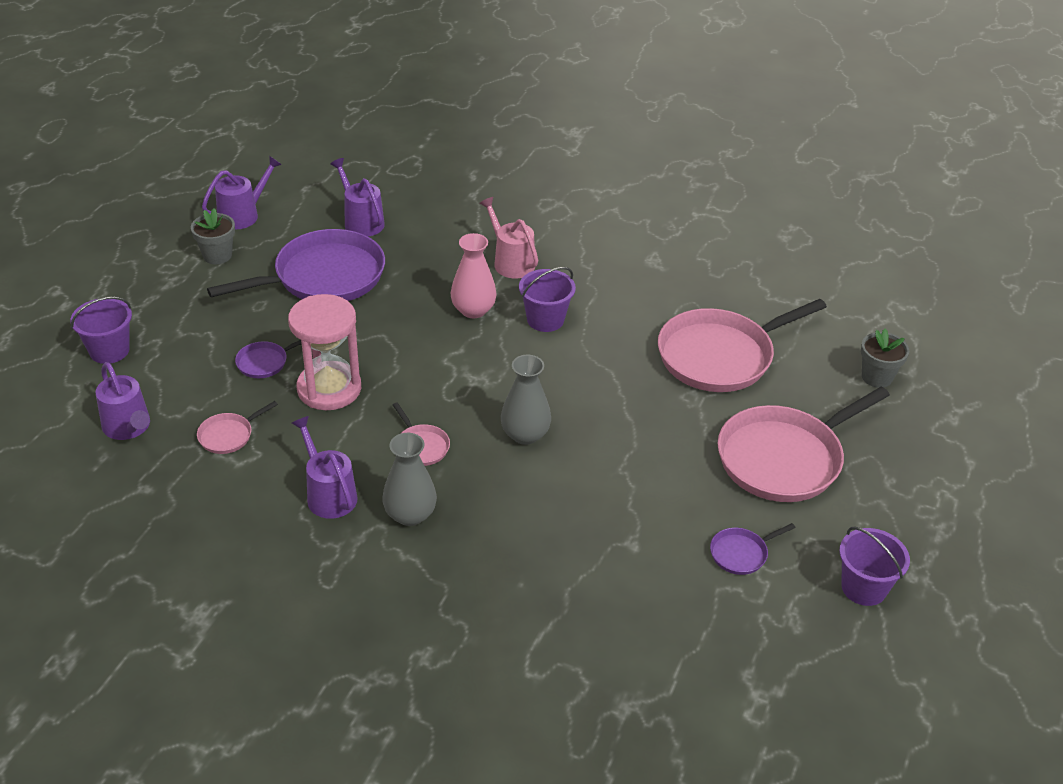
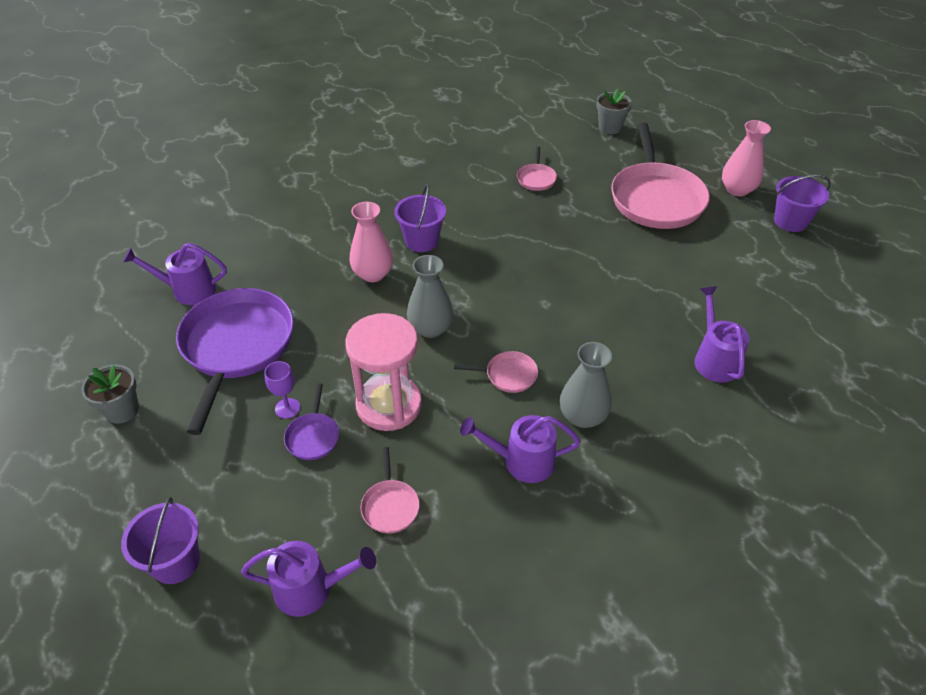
camera: 55 degrees left, 5 degrees up
purple watering can [202,156,282,229] -> purple watering can moved to [694,286,749,382]
pink watering can [479,197,538,278] -> none
grey vase [501,355,551,445] -> grey vase moved to [407,255,454,338]
pink pan [658,299,827,392] -> pink pan [517,146,557,191], size x0.43
purple pan [710,523,795,575] -> none
none -> purple goblet [264,361,300,419]
none -> pink vase [722,120,771,196]

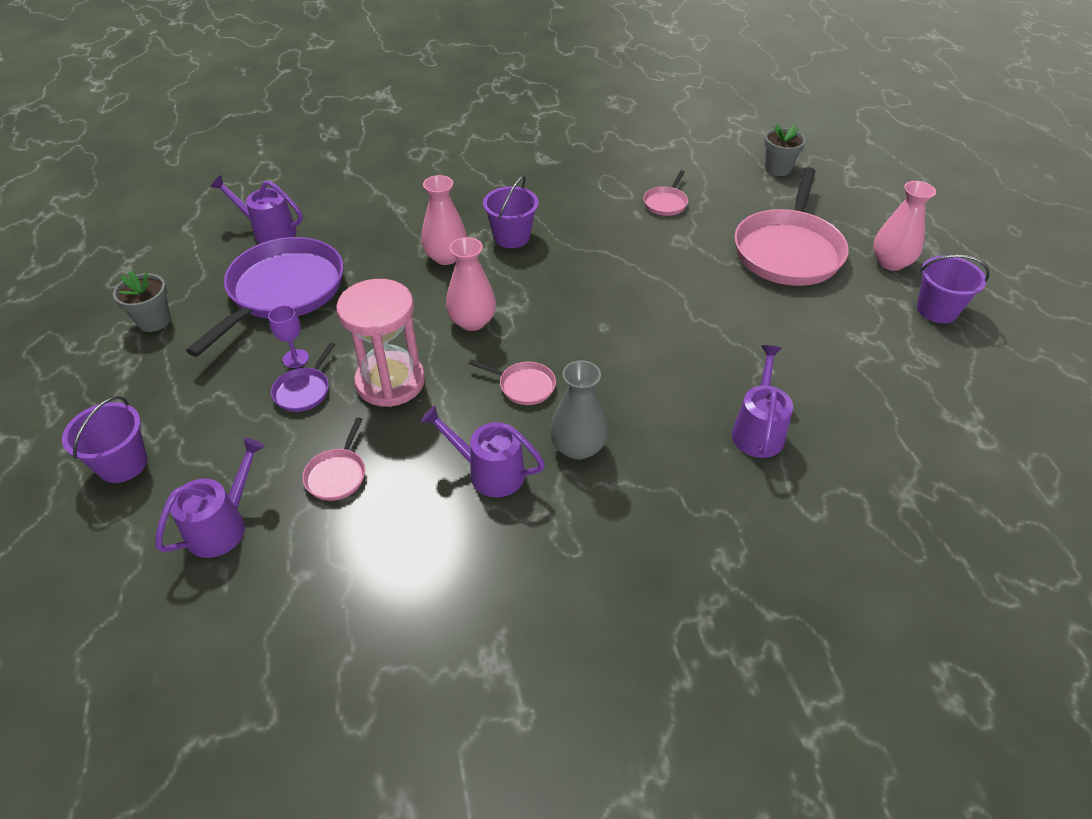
camera: 20 degrees right, 0 degrees up
purple watering can [241,541,376,617] -> purple watering can turned 75 degrees counterclockwise [155,438,265,558]
grey vase [407,255,454,338] -> pink vase [446,237,496,331]

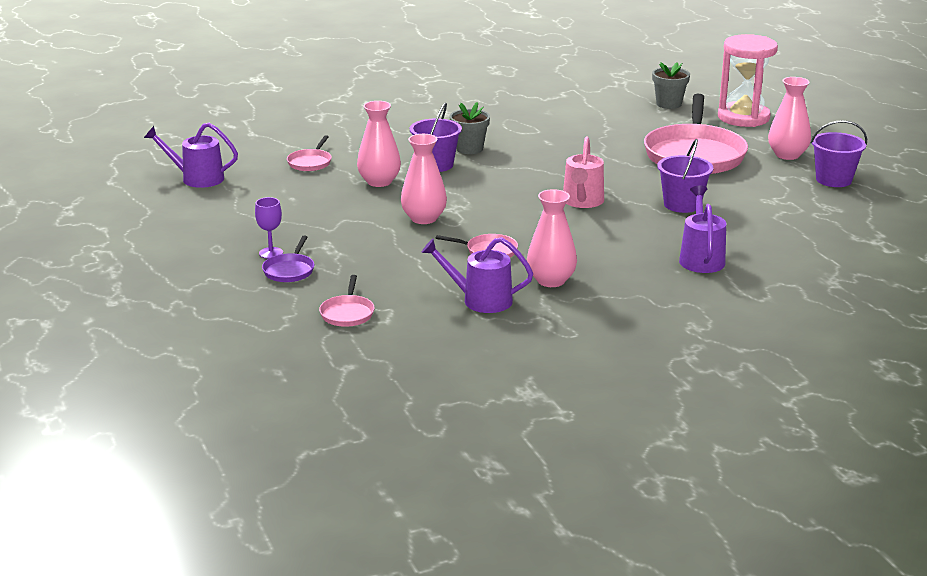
camera: 10 degrees left, 20 degrees down
purple bucket [62,396,147,483] -> purple bucket moved to [657,139,713,213]
grey flower pot [113,270,171,332] -> grey flower pot moved to [449,102,490,154]
purple watering can [155,438,265,558] -> none
purple pan [186,237,343,357] -> none
pink hourglass [336,279,425,407] -> pink hourglass moved to [718,34,778,127]
grey vase [550,360,608,460] -> pink vase [527,189,577,287]
pink pan [643,170,688,216] -> pink pan moved to [287,135,332,171]
none -> pink watering can [563,137,604,208]

